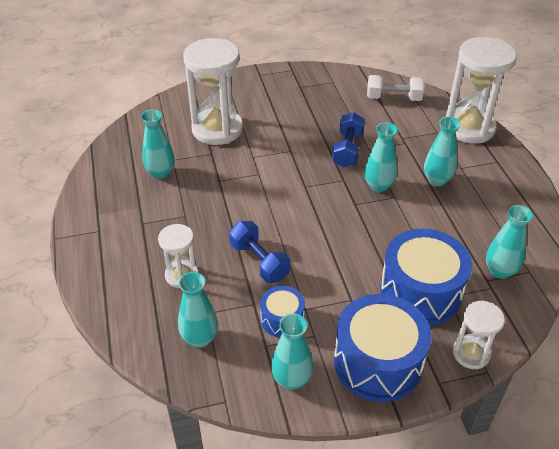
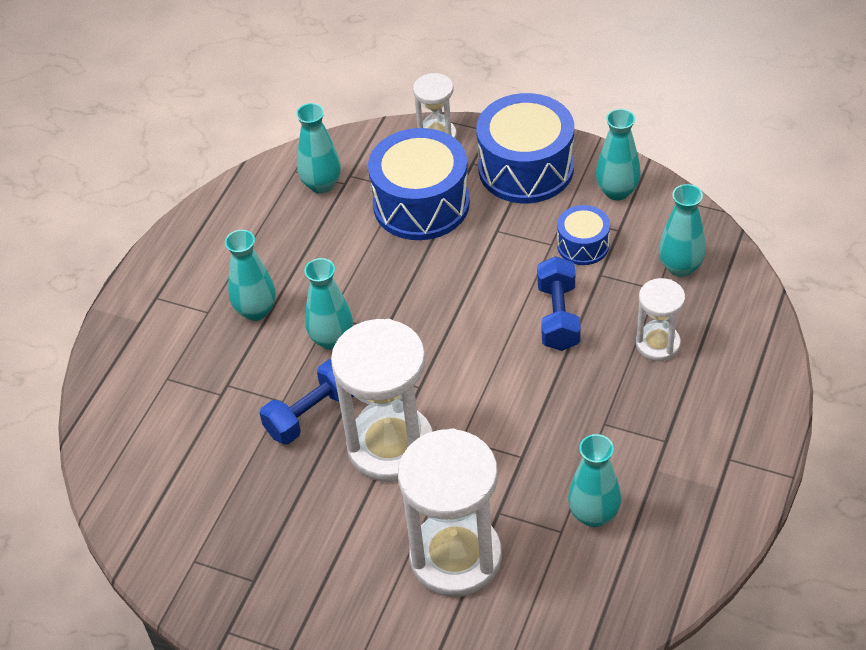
camera: 140 degrees left, 5 degrees up
white dumbbell [367,75,425,101] -> none
white hourglass [445,37,517,143] -> white hourglass moved to [331,319,433,482]

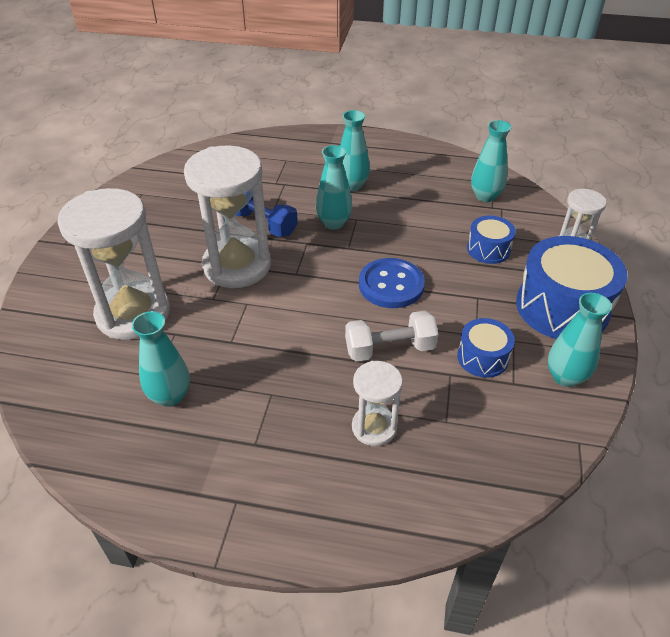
camera: 75 degrees right, 5 degrees down
blue drum [368,128,470,240] -> blue drum [467,216,516,264], size x0.52
blue dumbbell [537,256,581,351] -> white dumbbell [345,311,439,362]
turquoise vase [659,184,706,277] -> none
none -> blue button [359,258,425,308]

